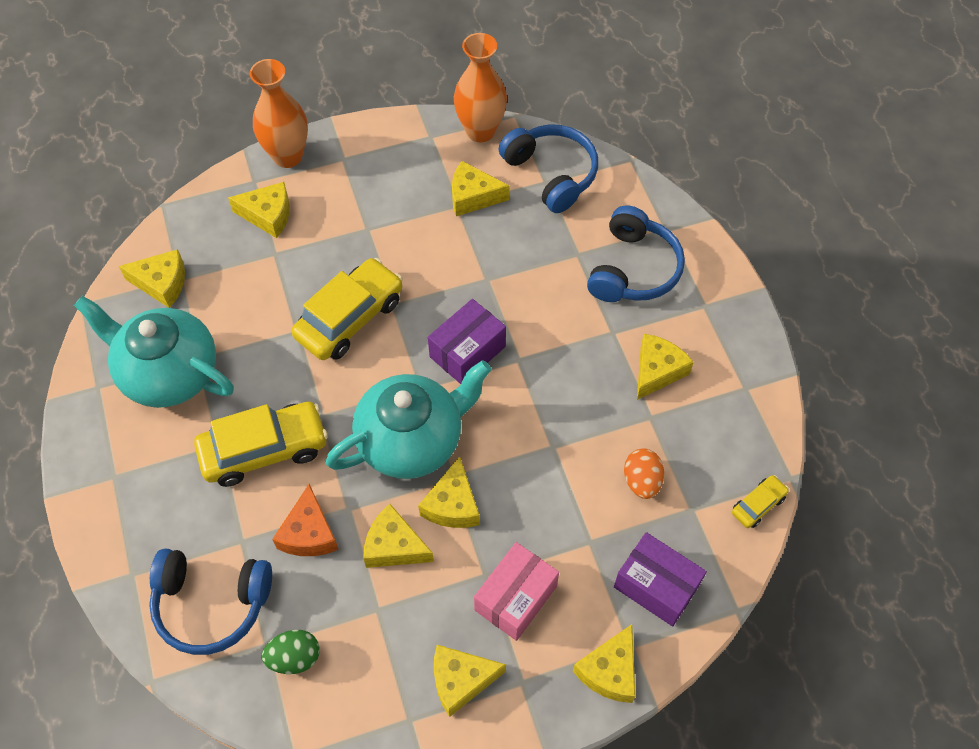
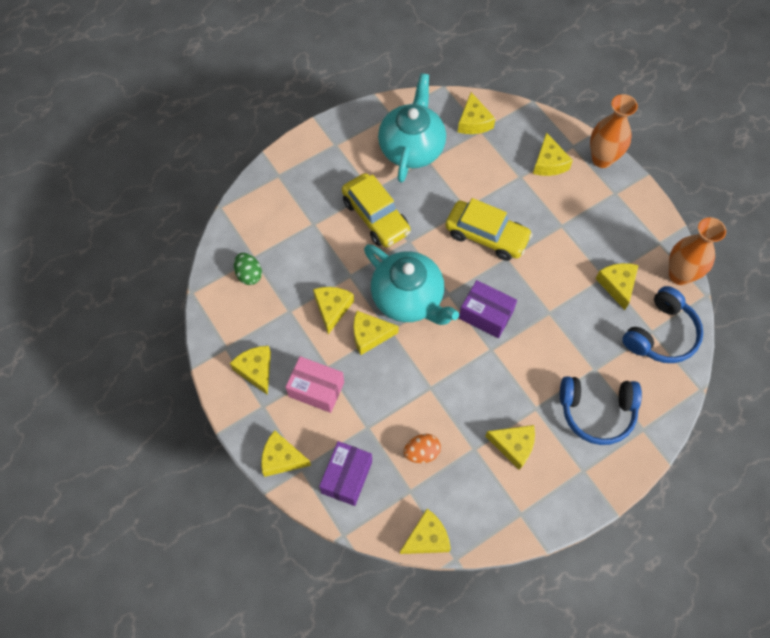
camera: 75 degrees right, 5 degrees up
blue headphones [149,548,272,655] -> none
orange cheese [272,484,339,556] -> none
yellow car [732,475,789,528] -> yellow cheese [400,509,451,554]

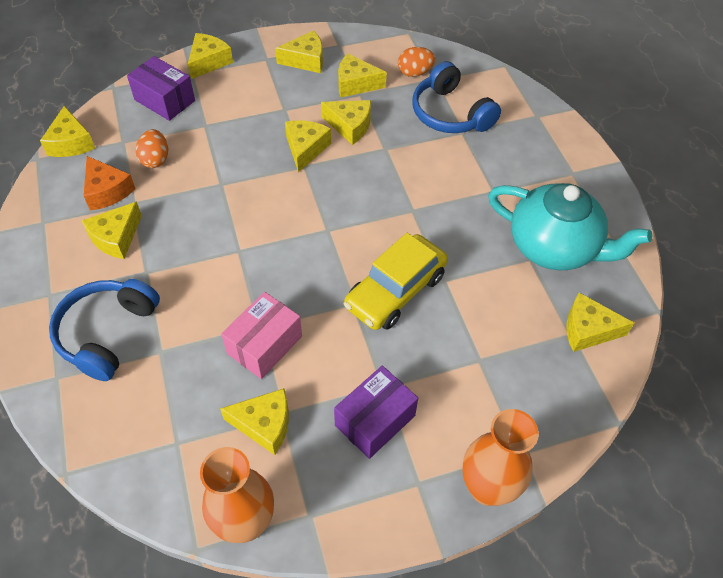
camera: 105 degrees right, 10 degrees down
green egg [234,253,262,285] -> orange egg [398,47,435,77]
pink box [286,356,344,413] -> pink box moved to [221,292,302,379]
yellow car [342,173,411,247] -> none
turquoise teapot [364,244,459,325] -> none
purple box [459,280,517,338] -> purple box moved to [334,366,418,459]
yellow cheese [533,132,573,176] -> yellow cheese moved to [338,53,387,98]
blue headphones [622,286,703,363] -> blue headphones moved to [412,61,501,133]
none -> orange cheese [84,156,135,211]

